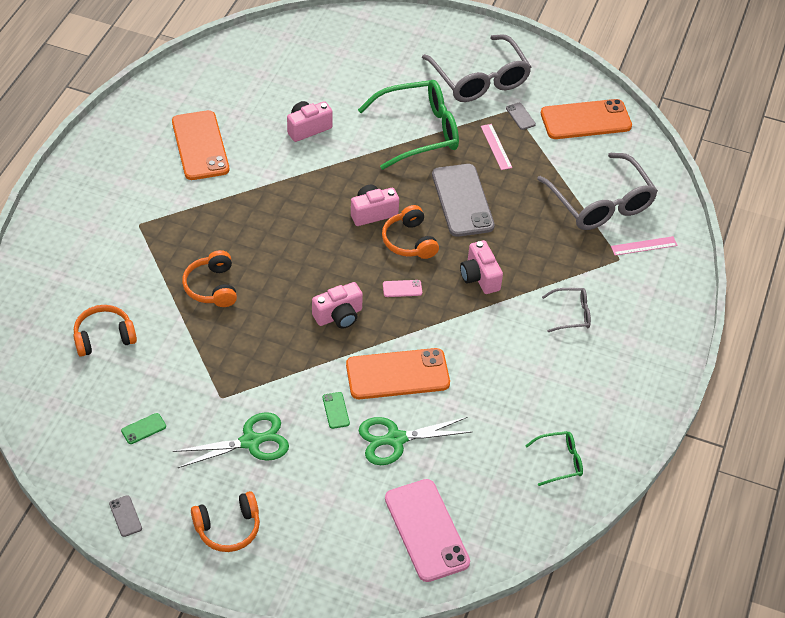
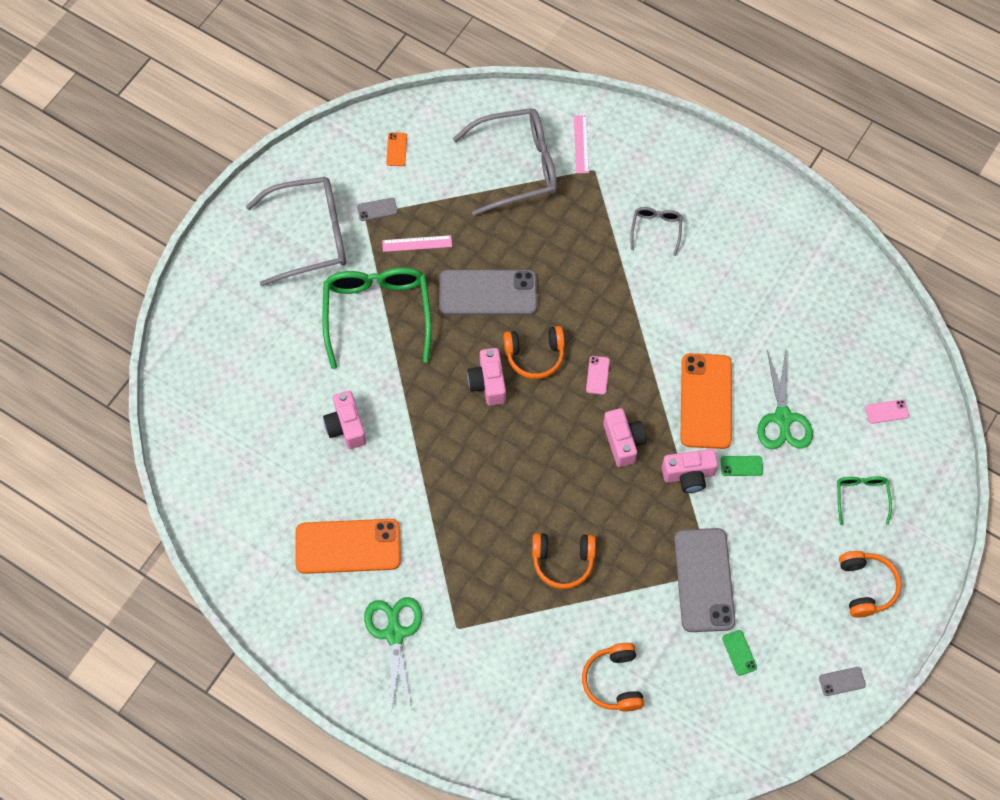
camera: 75 degrees left, 15 degrees up
green scissors [173,412,289,468] -> green scissors moved to [364,597,422,713]
pink phone [385,479,470,582] -> pink phone [865,399,909,424], size x0.40
pink camera [460,240,503,294] -> pink camera moved to [662,449,718,493]
green glasses [525,431,583,486] -> green glasses moved to [837,477,892,525]
orange phone [541,99,632,139] -> orange phone [386,133,407,166], size x0.40
none -> grey phone [674,528,736,632]

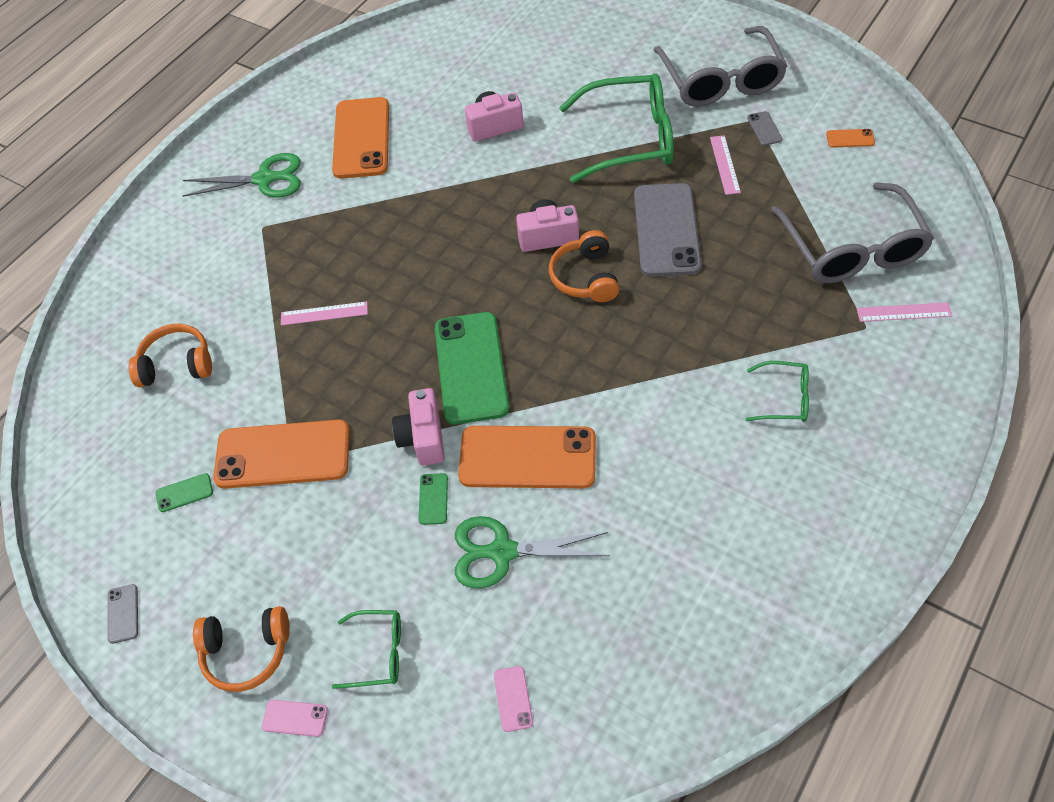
camera: 95 degrees right, 10 degrees down
orange headphones [532,533,596,589] -> pink ruler [281,301,368,326]
pink phone [586,356,610,395] -> pink phone moved to [262,700,328,737]
pink camera [603,408,647,467] -> green phone [435,312,510,424]
grey glasses [630,207,682,256] -> green glasses [745,361,809,422]
grey phone [674,528,736,632] -> orange phone [213,420,350,489]

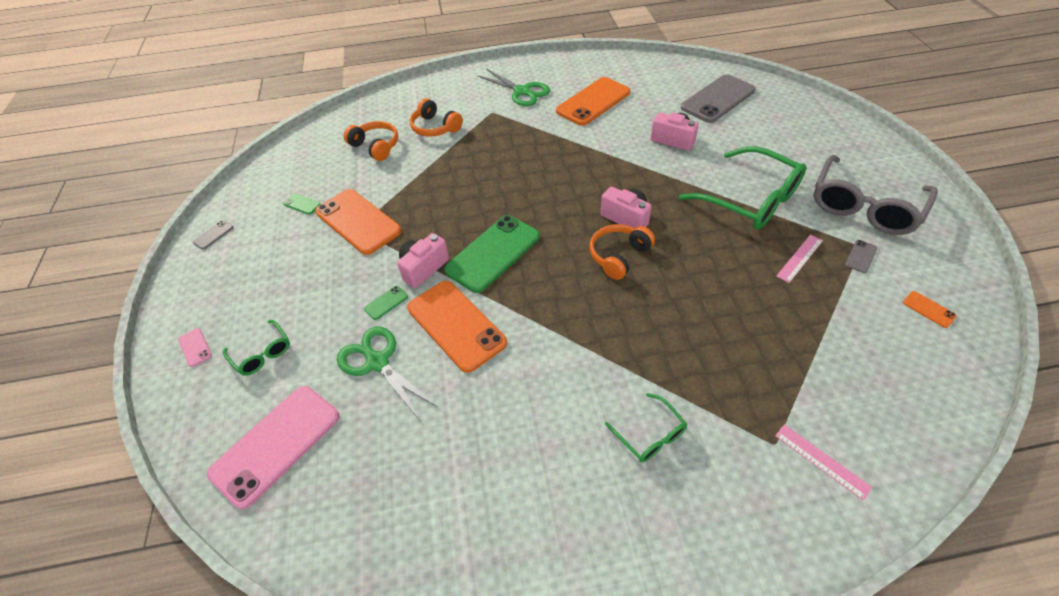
camera: 45 degrees right, 5 degrees down
orange headphones [193,606,290,692] -> orange headphones moved to [410,98,463,137]
pink ruler [281,301,368,326] -> none
pink phone [494,666,533,732] -> pink phone [207,386,339,509], size x2.47
grey phone [634,183,702,277] -> grey phone moved to [681,74,756,123]
grey glasses [771,182,934,283] -> none

